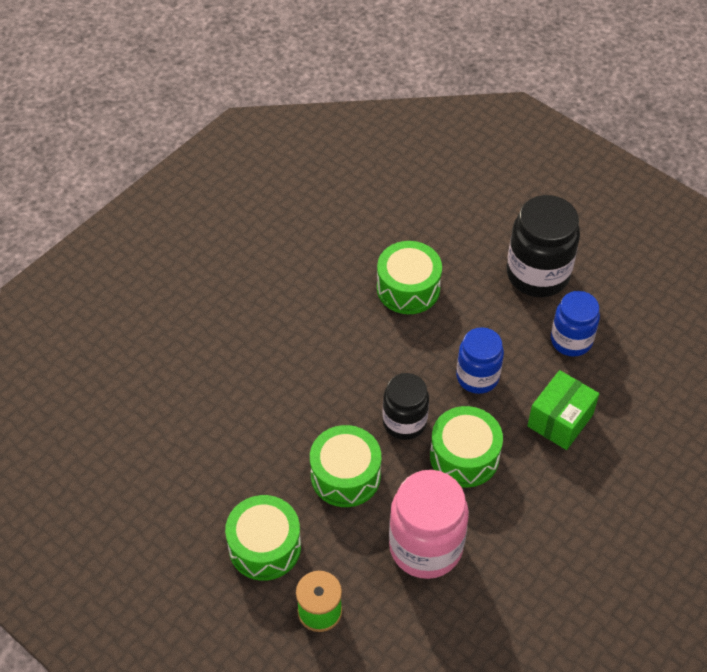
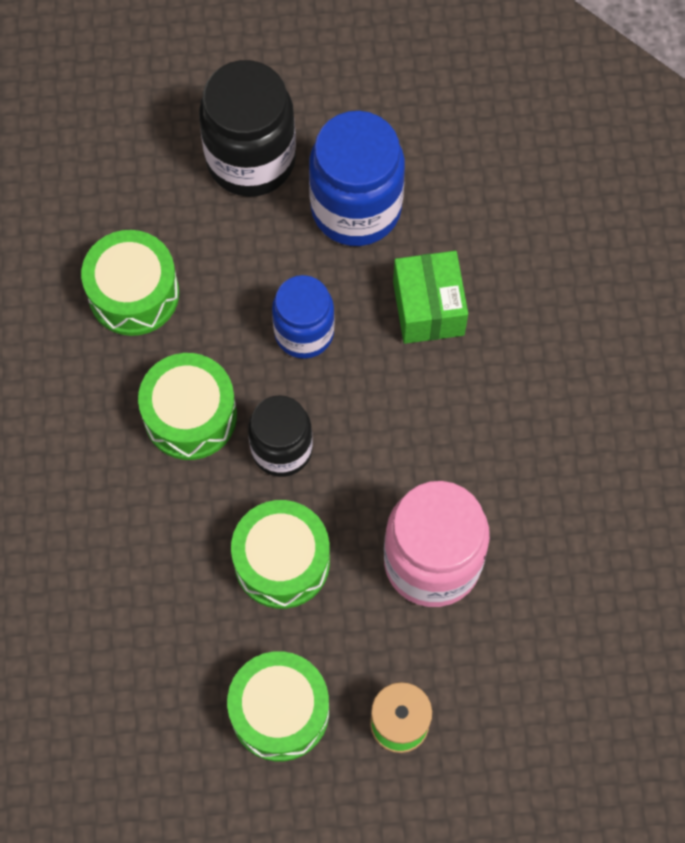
camera: 45 degrees left, 15 degrees up
green drum [430,406,503,487] -> green drum moved to [138,353,237,460]
blue jar [551,291,600,357] -> blue jar [309,111,405,246], size x1.56

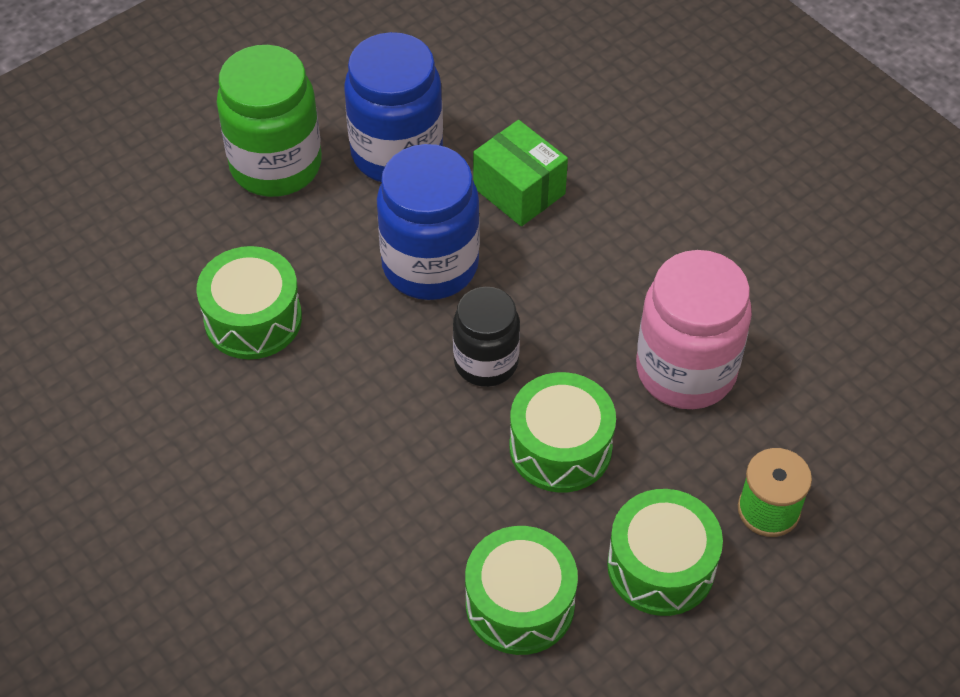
camera: 35 degrees left, 15 degrees down
green drum [138,353,237,460] -> green drum moved to [465,526,578,655]
black jar [199,60,296,197] -> green jar [217,45,322,197]
blue jar [272,275,335,359] -> blue jar [377,144,480,300], size x1.56

